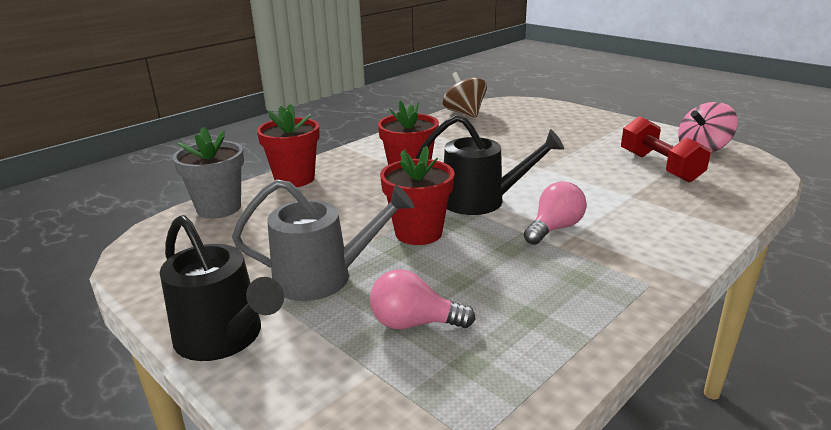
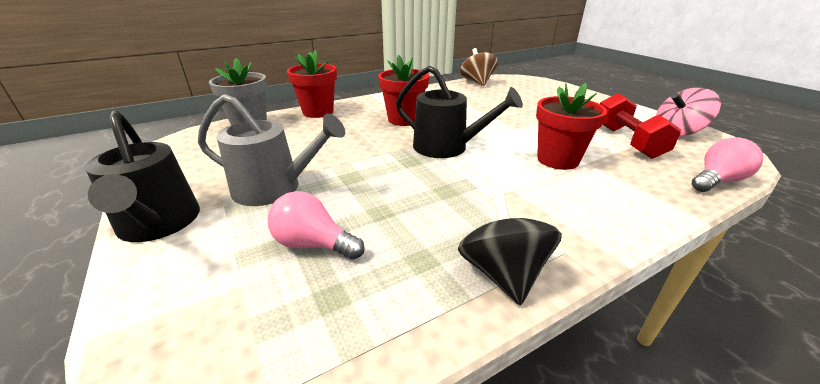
camera: 15 degrees right, 5 degrees up
red flower pot [380,146,455,245] -> red flower pot moved to [536,83,607,170]
pink light bulb [524,182,587,245] -> pink light bulb moved to [692,137,763,192]
none -> black spinning top [458,189,562,305]

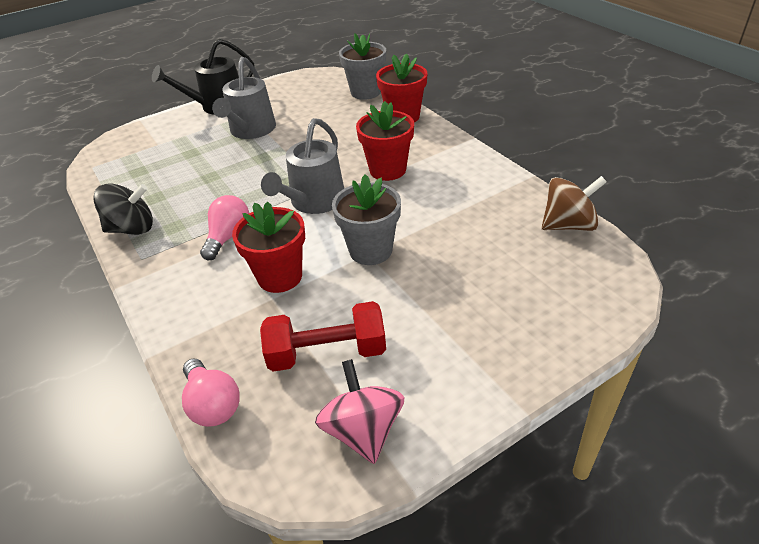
camera: 90 degrees right, 10 degrees up
pink light bulb [268,191,365,260] -> pink light bulb moved to [200,195,249,260]
black watering can [396,66,523,158] -> grey watering can [261,118,344,214]
none -> grey flower pot [332,174,401,265]

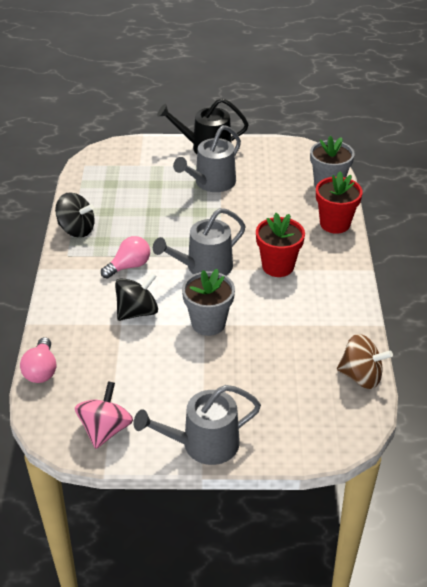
camera: 30 degrees right, 0 degrees up
red flower pot [232,201,305,293] -> black spinning top [115,272,158,321]
red dumbbell [260,301,386,372] -> none
none -> grey watering can [134,385,261,465]

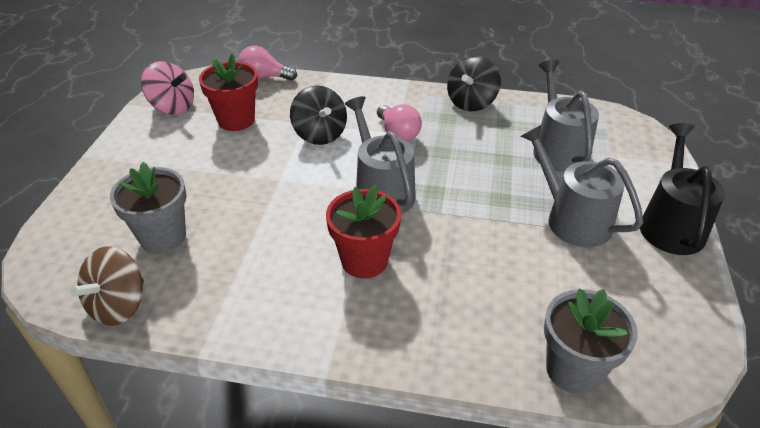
camera: 100 degrees right, 0 degrees up
grey watering can [134,385,261,465] -> grey watering can moved to [533,60,599,172]
grey flower pot [182,269,235,336] -> grey flower pot moved to [110,162,187,253]
red flower pot [316,172,363,234] -> red flower pot moved to [199,54,258,131]

